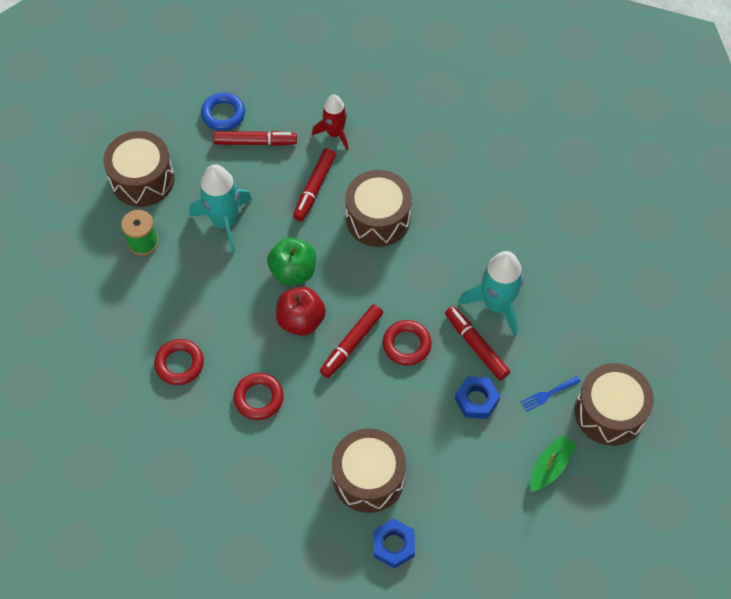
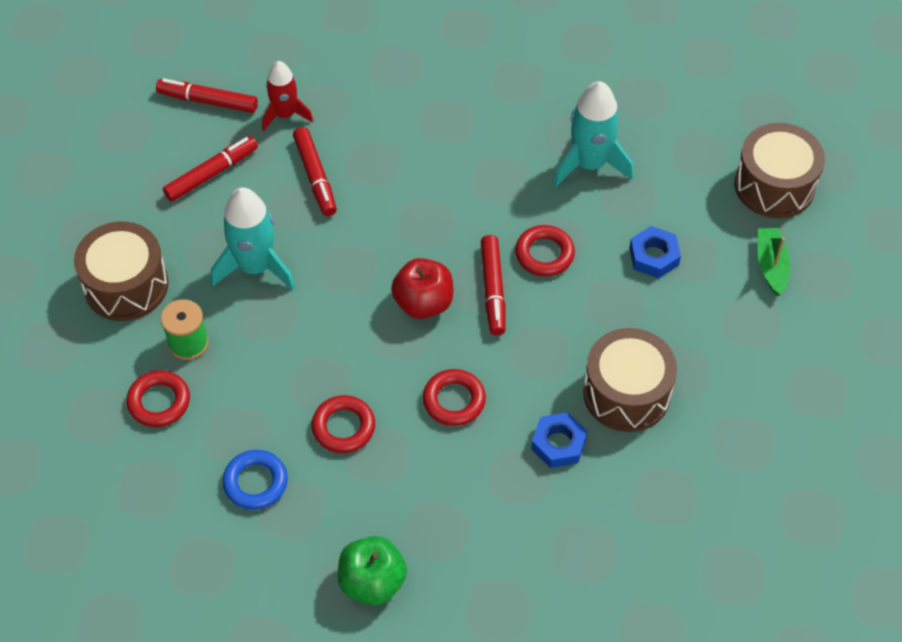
camera: 40 degrees left, 5 degrees down
blue ring [201,93,245,131] -> blue ring moved to [222,450,288,510]
green apple [267,238,316,285] -> green apple moved to [338,536,407,605]
brown drum [345,170,412,247] -> none
blue nut [373,518,415,569] -> blue nut moved to [531,412,587,468]
red marker [445,306,510,380] -> red marker moved to [156,78,258,113]
blue fork [521,376,581,412] -> none
none -> red ring [126,370,190,427]

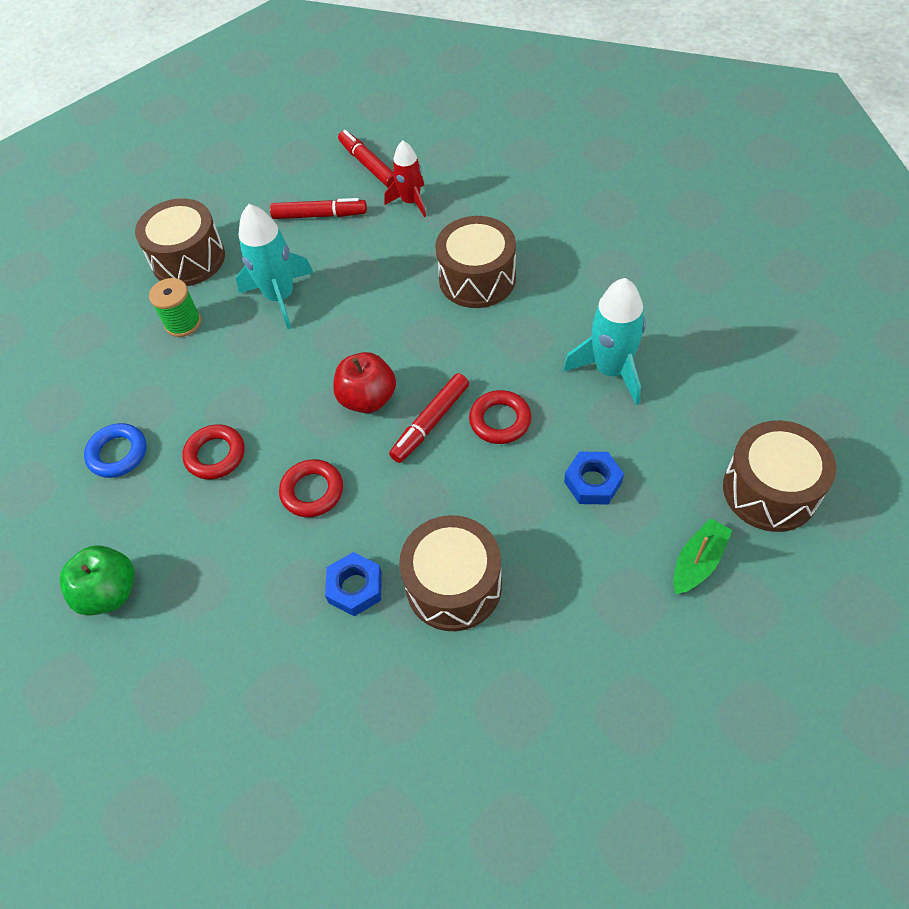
camera: 45 degrees right, 0 degrees up
red ring [126,370,190,427] -> none
red marker [293,127,337,216] -> none
none -> brown drum [435,216,516,308]

